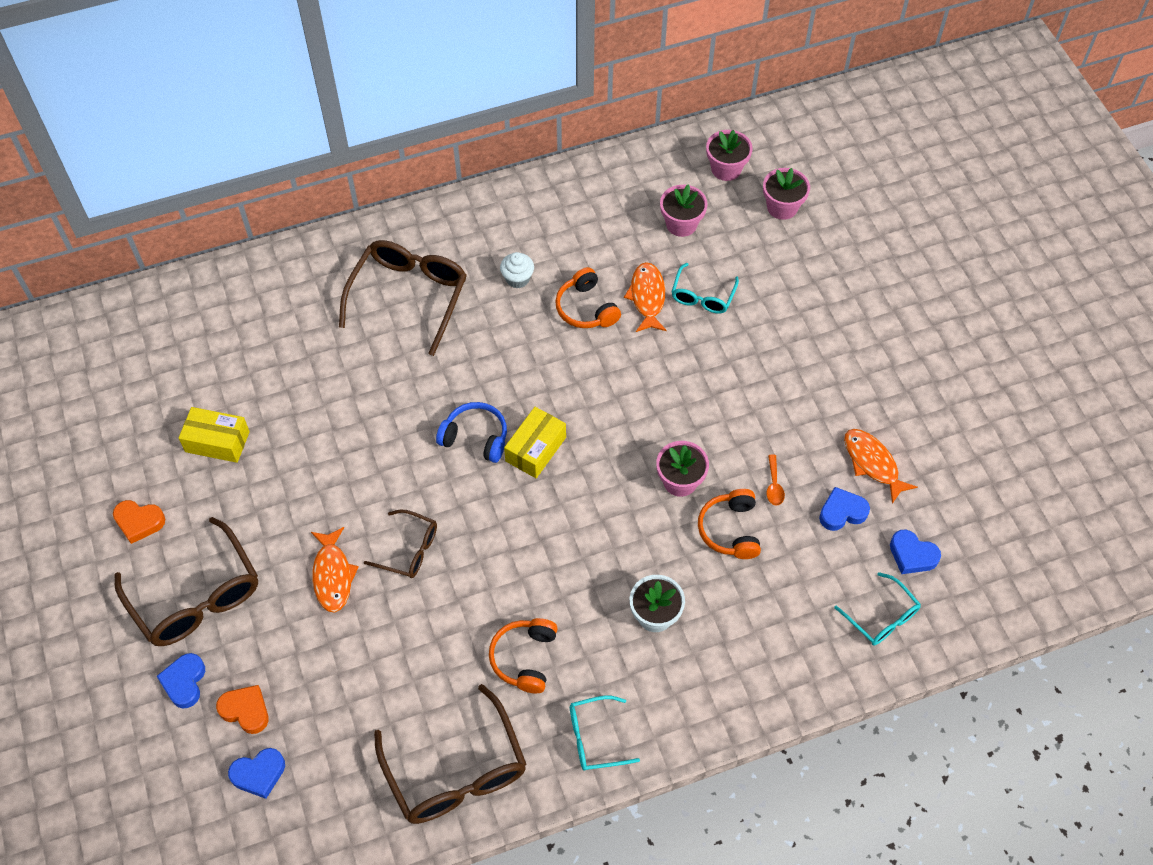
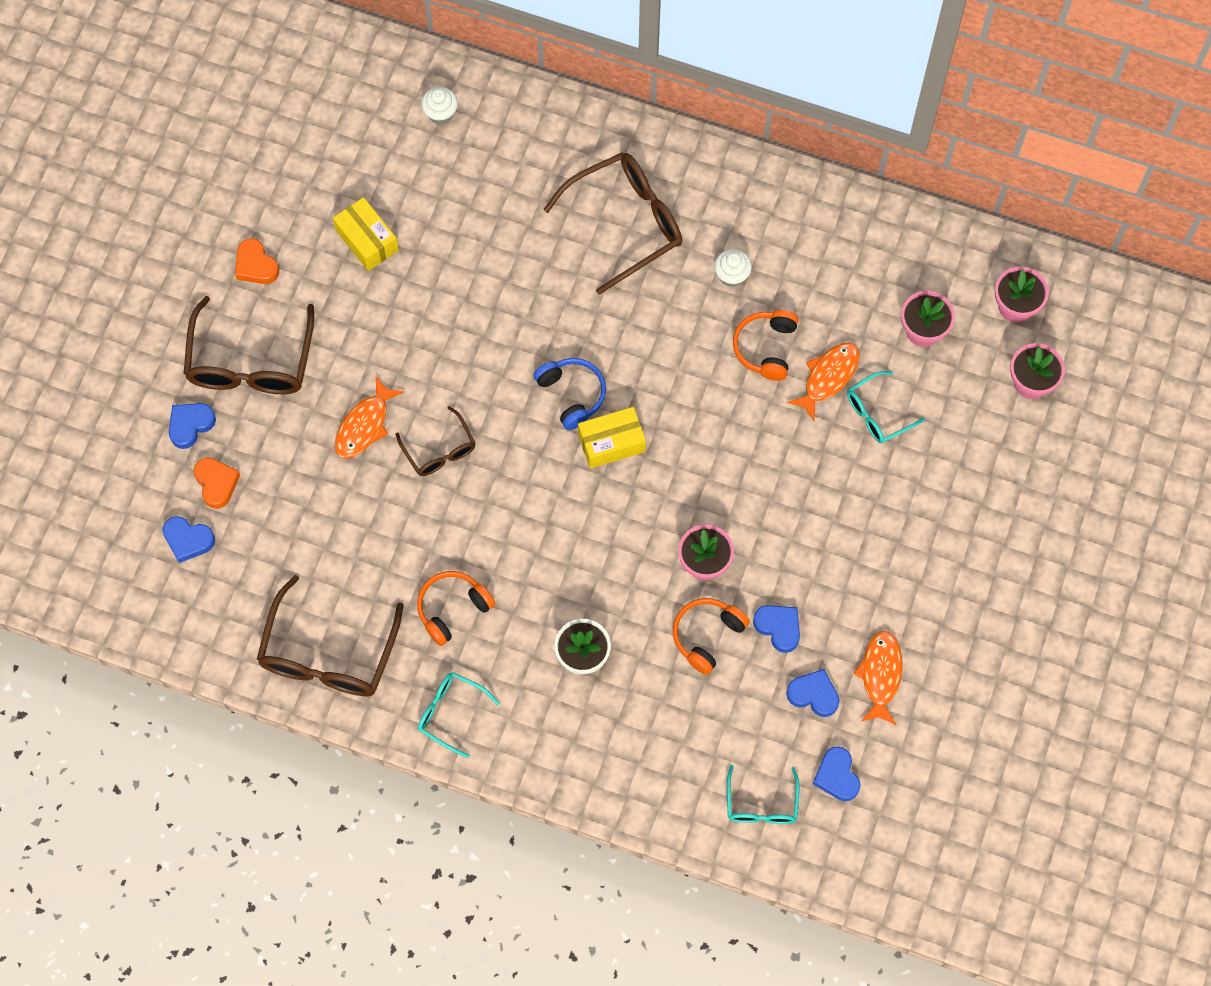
camera: 40 degrees right, 10 degrees up
orange spoon [767,454,785,506] -> blue heart [753,605,800,653]
none -> white cupcake [421,87,458,125]

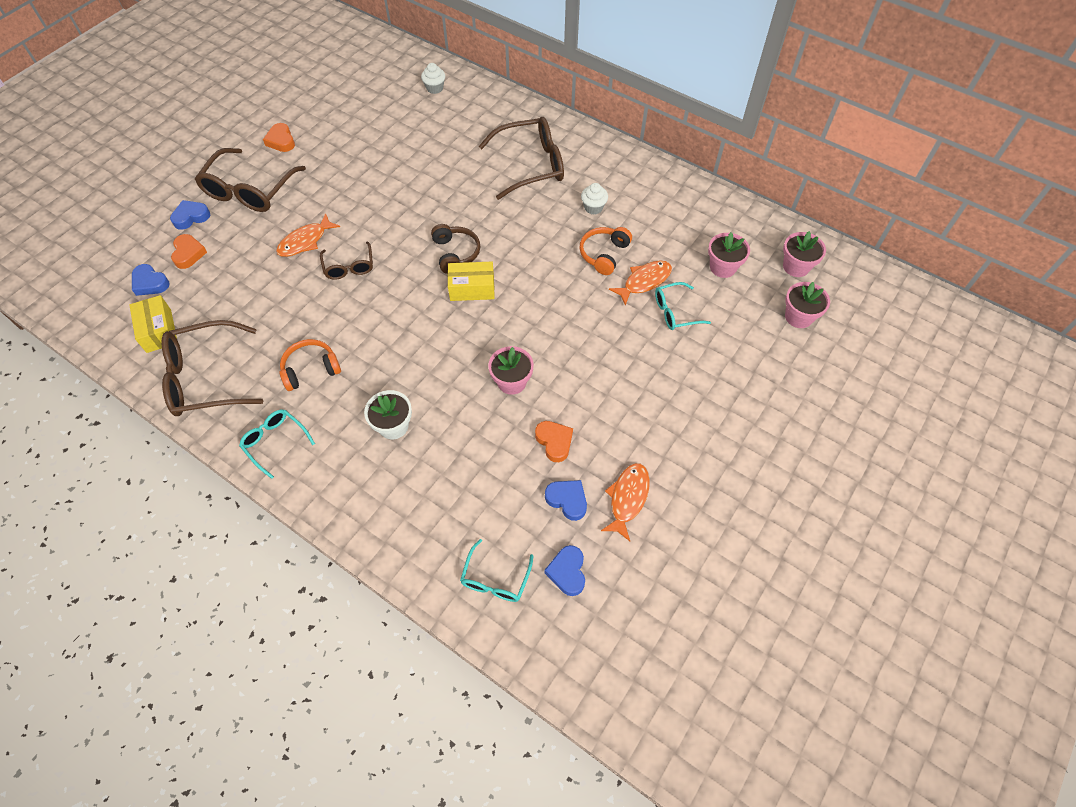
camera: 15 degrees right, 10 degrees down
brown glasses [257,575,404,696] -> brown glasses turned 45 degrees clockwise [161,320,263,416]
yellow box [333,197,399,271] -> yellow box moved to [129,295,177,353]
blue headphones [533,358,606,430] -> brown headphones [431,224,480,274]
orange headphones [673,598,750,675] -> none
blue heart [753,605,800,653] -> orange heart [535,421,573,462]

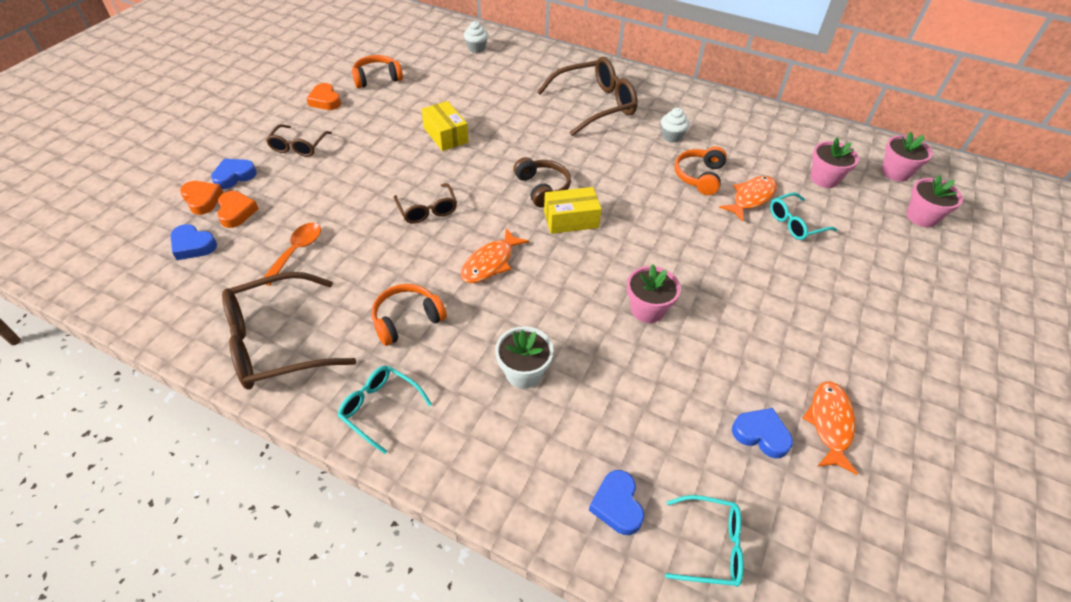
camera: 10 degrees left, 10 degrees down
yellow box [129,295,177,353] -> yellow box moved to [421,101,469,151]
brown glasses [195,148,306,212] -> brown glasses [266,124,332,157], size x0.55
orange fish [276,213,340,257] -> orange fish moved to [461,228,529,283]
turquoise glasses [460,539,533,602] -> turquoise glasses turned 90 degrees counterclockwise [665,495,744,587]
orange heart [535,421,573,462] -> orange heart moved to [180,181,223,215]
blue heart [545,545,585,596] -> blue heart moved to [589,470,644,535]
none -> orange spoon [263,223,321,286]
none -> orange headphones [352,55,403,88]

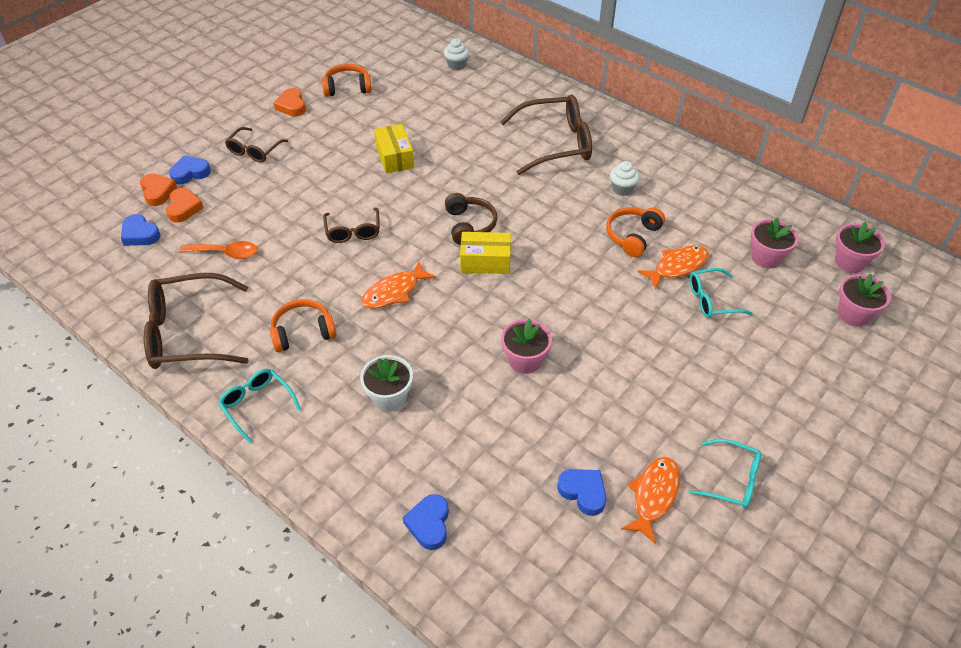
camera: 15 degrees right, 0 degrees up
orange spoon [263,223,321,286] -> orange spoon turned 60 degrees clockwise [180,241,258,259]
turquoise glasses [665,495,744,587] -> turquoise glasses moved to [689,439,761,508]

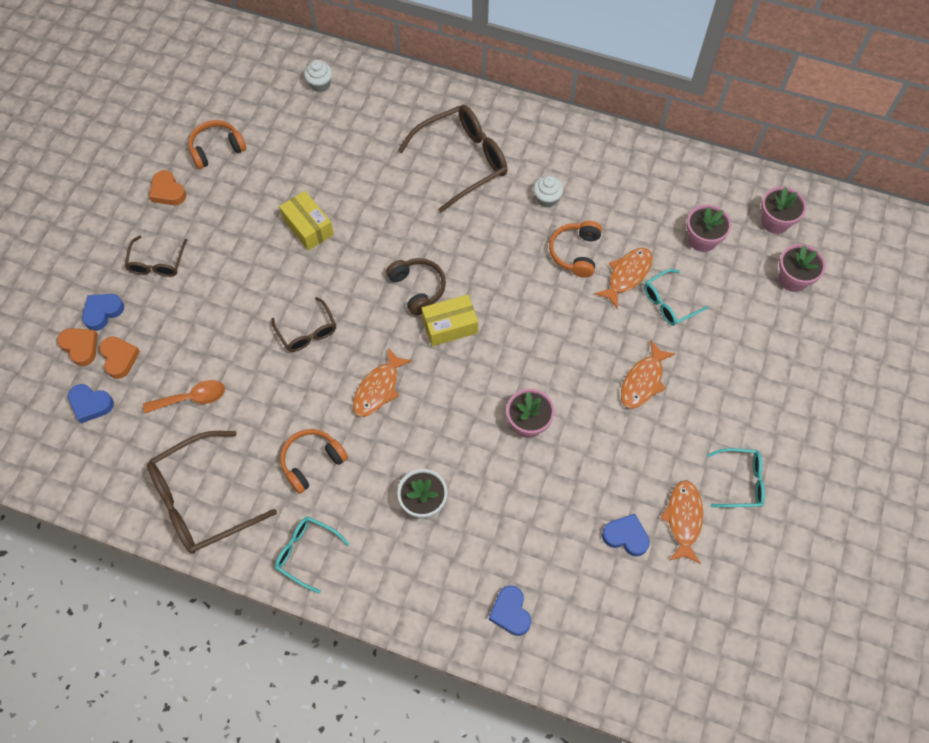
camera: 20 degrees left, 15 degrees up
none -> orange fish [621,340,676,409]

